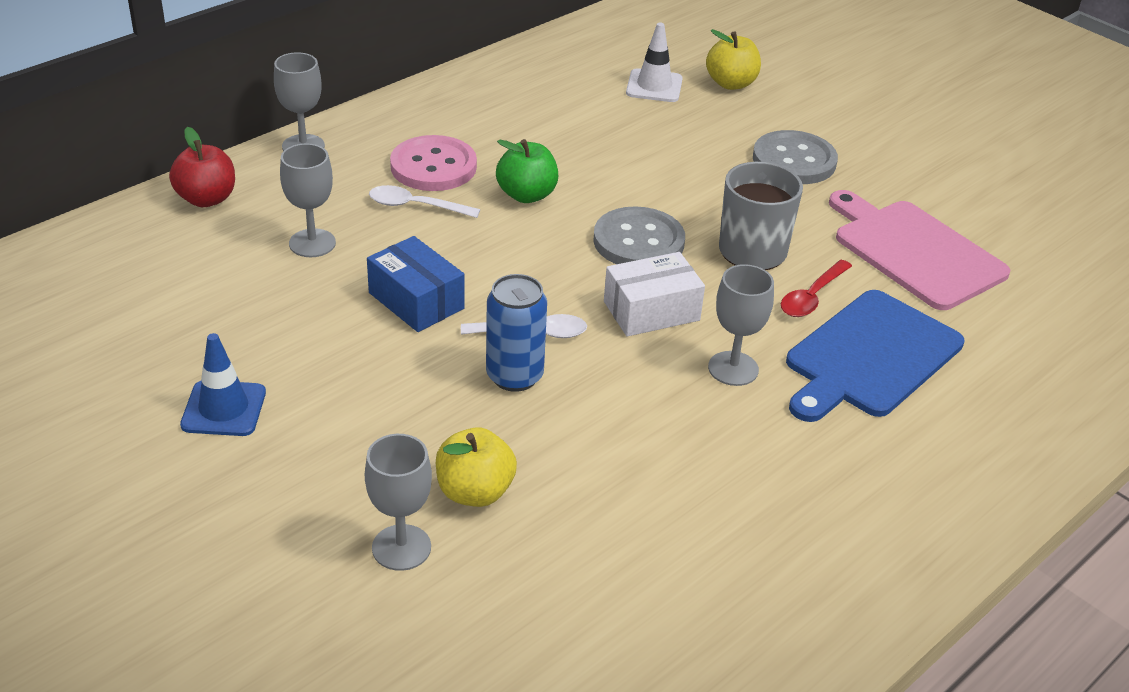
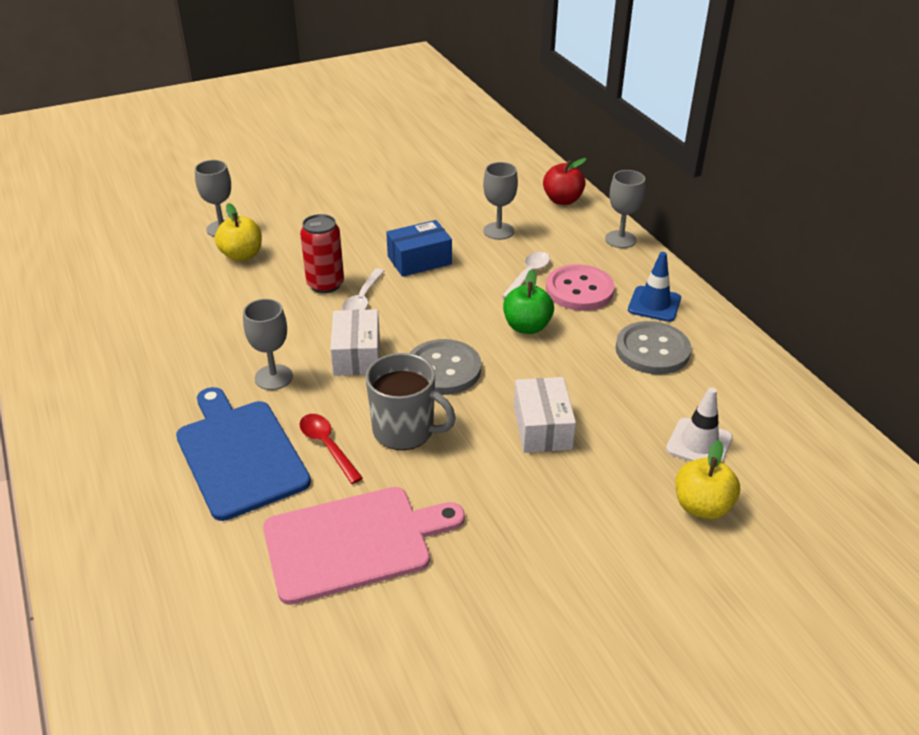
camera: 110 degrees right, 0 degrees up
blue traffic cone [180,333,266,436] -> blue traffic cone moved to [628,252,681,322]
blue can [486,274,547,392] -> red can [300,214,344,293]
grey button [753,130,838,184] -> grey button moved to [616,321,691,374]
none -> white box [514,377,576,453]

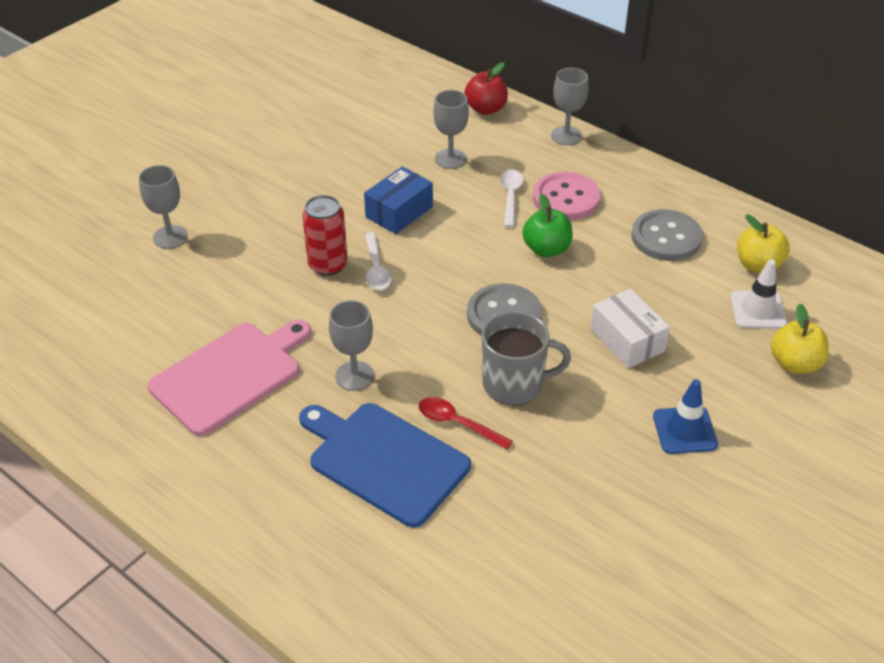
camera: 25 degrees left, 5 degrees up
yellow apple [215,203,262,261] -> yellow apple moved to [737,214,790,273]
pink cutting board [263,487,465,605] -> pink cutting board moved to [148,320,311,436]
white box [330,309,380,376] -> none
blue traffic cone [628,252,681,322] -> blue traffic cone moved to [653,379,718,454]

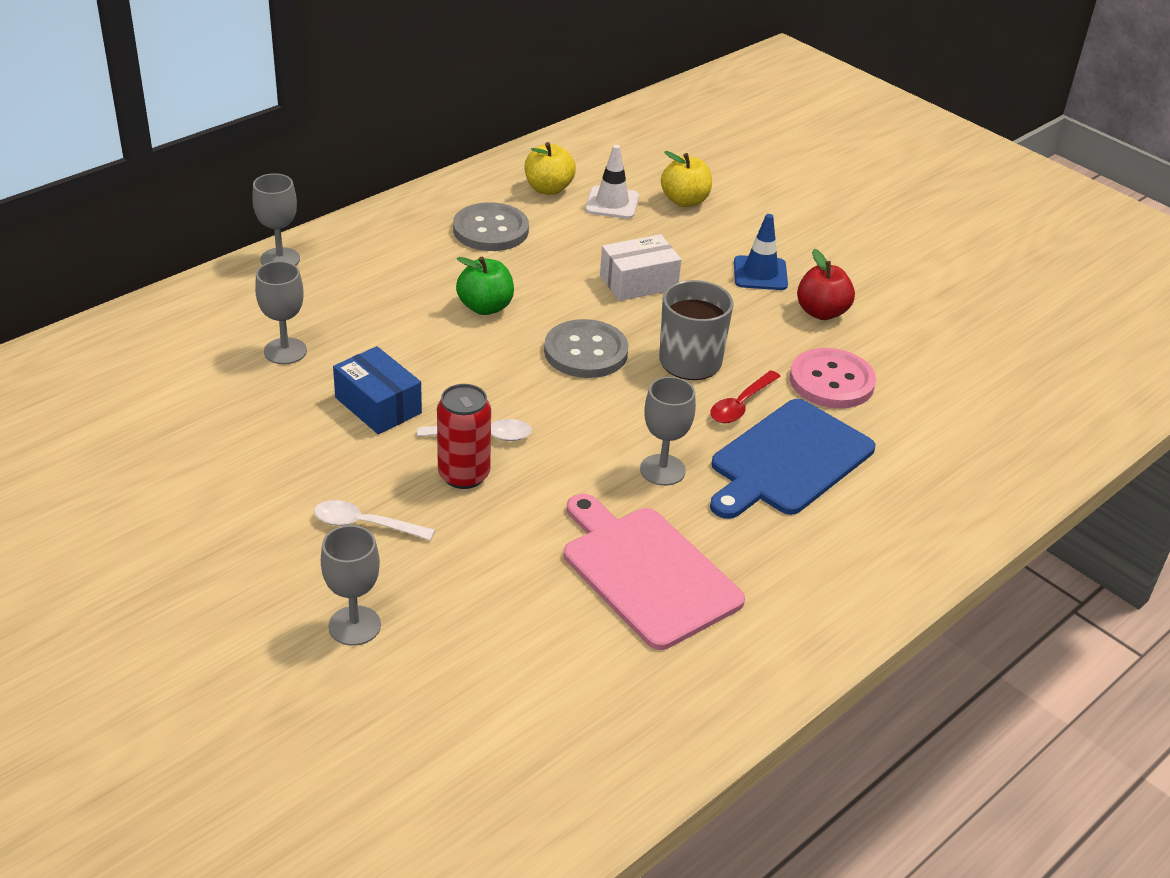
camera: 85 degrees left, 5 degrees down
red apple [464,62,508,115] -> red apple moved to [797,249,855,320]
white spoon [500,170,524,228] -> white spoon moved to [314,500,435,540]
pink button [533,172,601,220] -> pink button moved to [790,348,876,409]

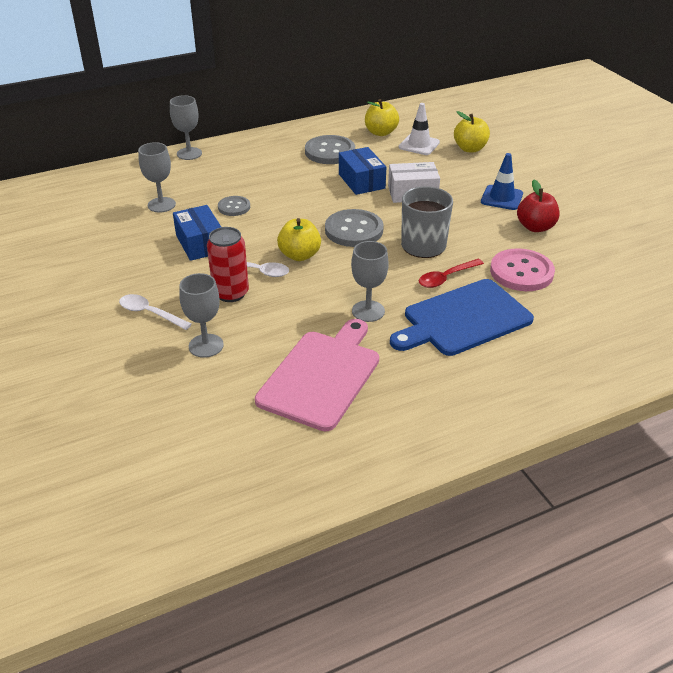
camera: 20 degrees right, 0 degrees up
grey goblet [321,525,381,646] -> grey goblet moved to [179,273,224,358]
green apple [456,257,514,315] -> none
pink cutting board [564,494,745,650] -> pink cutting board turned 45 degrees clockwise [255,319,379,431]
none -> grey button [218,196,250,216]
none -> yellow apple [277,218,321,261]
none -> blue box [339,147,386,195]

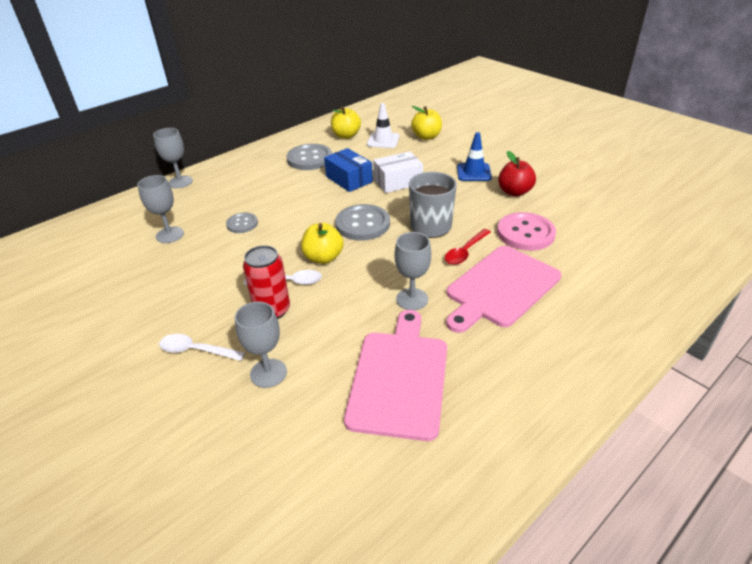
camera: 15 degrees left, 0 degrees up
blue box [173,205,221,261] -> none
blue cutting board [390,279,534,356] -> pink cutting board [446,246,561,333]

